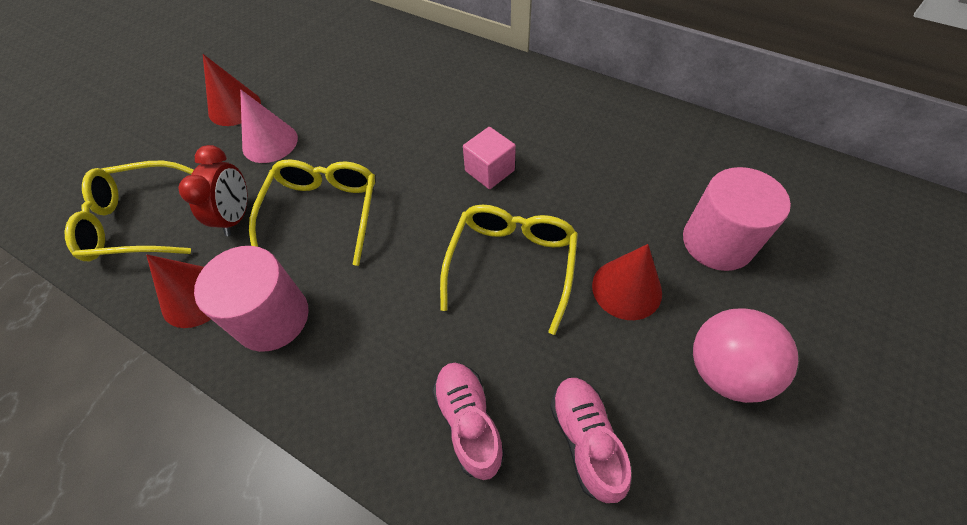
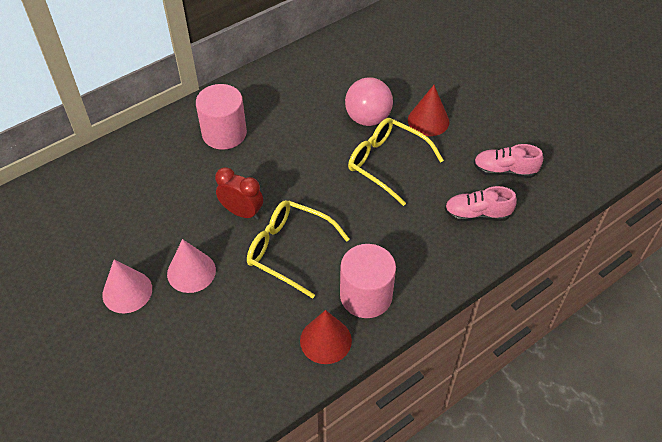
camera: 70 degrees left, 5 degrees down
yellow glasses [65,160,194,261] -> none
red clock [178,145,248,236] -> red clock moved to [215,167,263,220]
red cone [203,54,261,126] -> pink cone [102,260,152,313]
pink cube [463,127,516,189] -> none
pink cylinder [683,167,791,271] -> pink cylinder moved to [196,84,247,150]
pink ball [693,308,798,403] -> pink ball moved to [345,77,393,126]

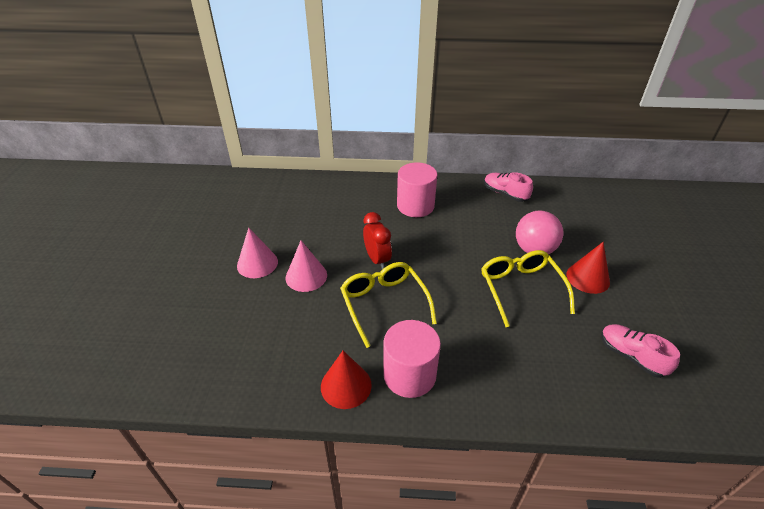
camera: 40 degrees right, 10 degrees down
pink shoe [445,186,517,222] -> pink shoe moved to [484,172,533,202]

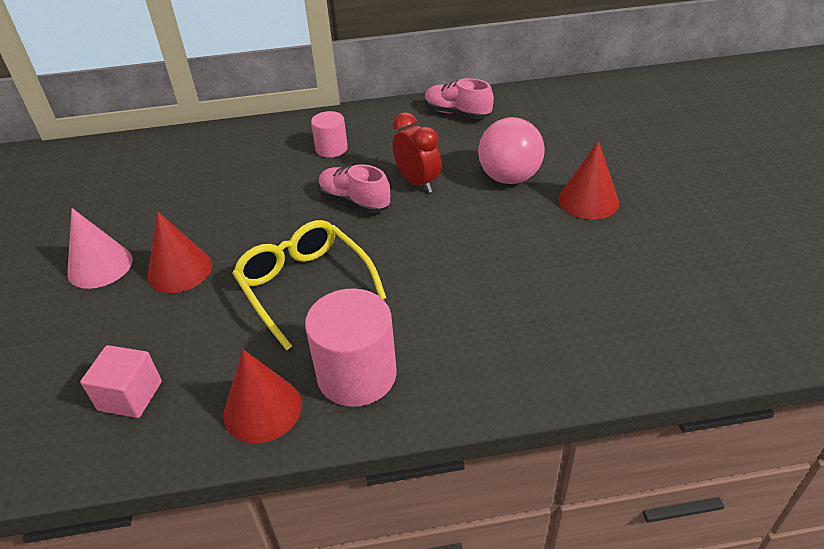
camera: 10 degrees left, 0 degrees up
pink cone [286,240,327,292] -> red cone [147,211,212,293]
red clock [363,212,392,270] -> red clock moved to [392,112,441,193]
pink cylinder [397,162,437,217] -> pink cylinder [311,111,348,158], size x0.58
yellow glasses [481,250,575,327] -> none
pink shoe [601,324,680,378] -> pink shoe moved to [318,164,390,213]
none -> pink cube [80,345,162,418]

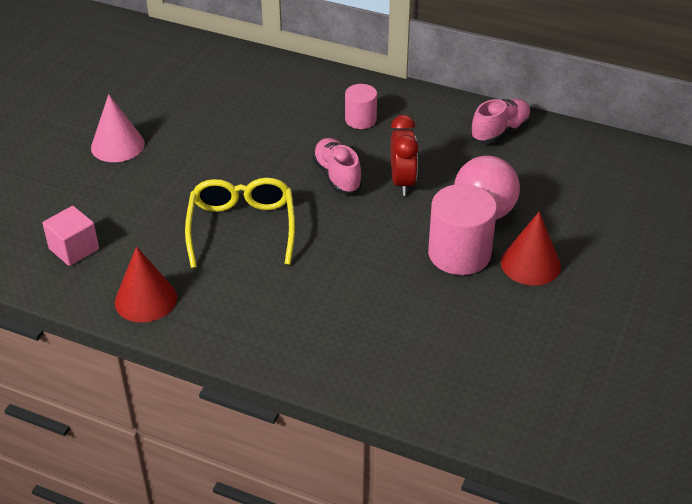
camera: 30 degrees right, 0 degrees up
red cone [147,211,212,293] -> none
pink cylinder [305,288,397,407] -> pink cylinder moved to [428,184,497,275]
pink shoe [425,78,494,119] -> pink shoe turned 75 degrees clockwise [471,99,531,144]

